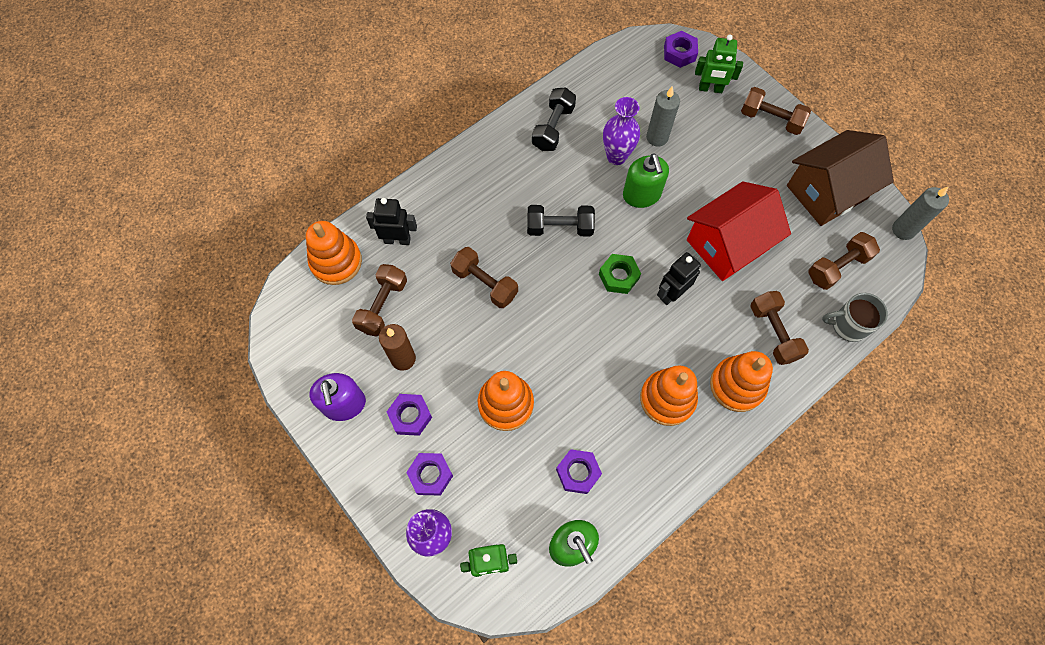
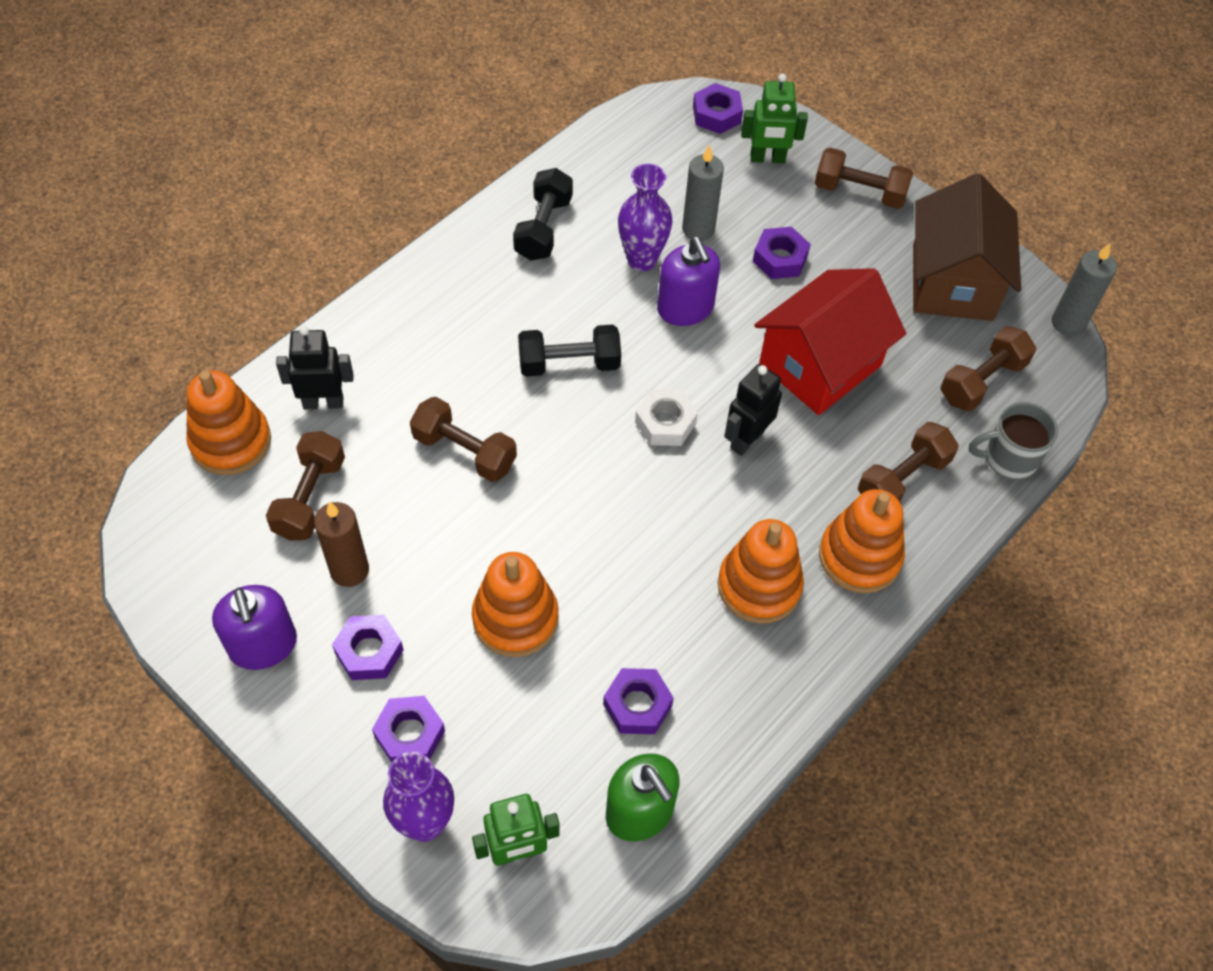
camera: 10 degrees left, 10 degrees down
green nut [599,254,641,294] -> white nut [635,389,698,446]
green soap dispenser [623,153,669,208] -> purple soap dispenser [657,237,720,326]
brown dumbbell [750,291,809,365] -> brown dumbbell turned 75 degrees clockwise [858,422,959,502]
brown house [787,130,894,226] -> brown house turned 45 degrees counterclockwise [913,173,1021,321]
none -> purple nut [753,227,811,279]

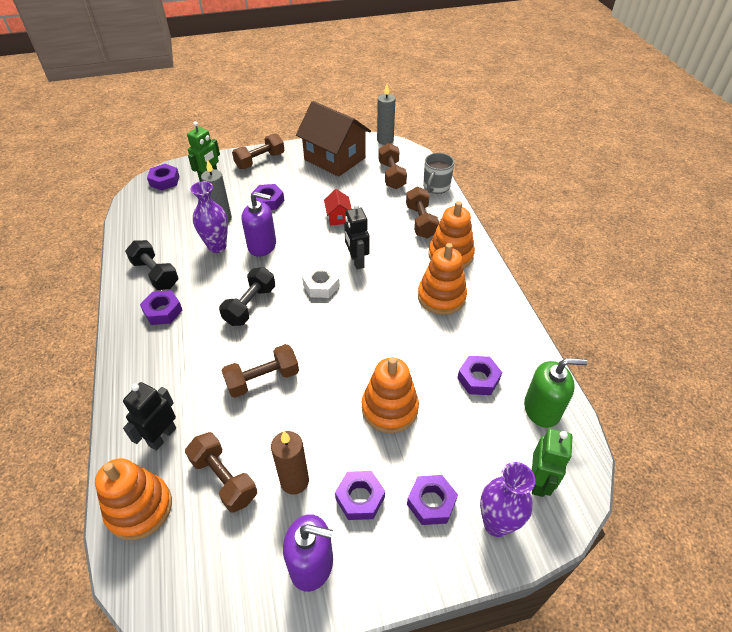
camera: 55 degrees left, 10 degrees down
red house [754,268,906,415] -> red house [324,189,352,226], size x0.43
none -> purple nut [140,290,182,325]

